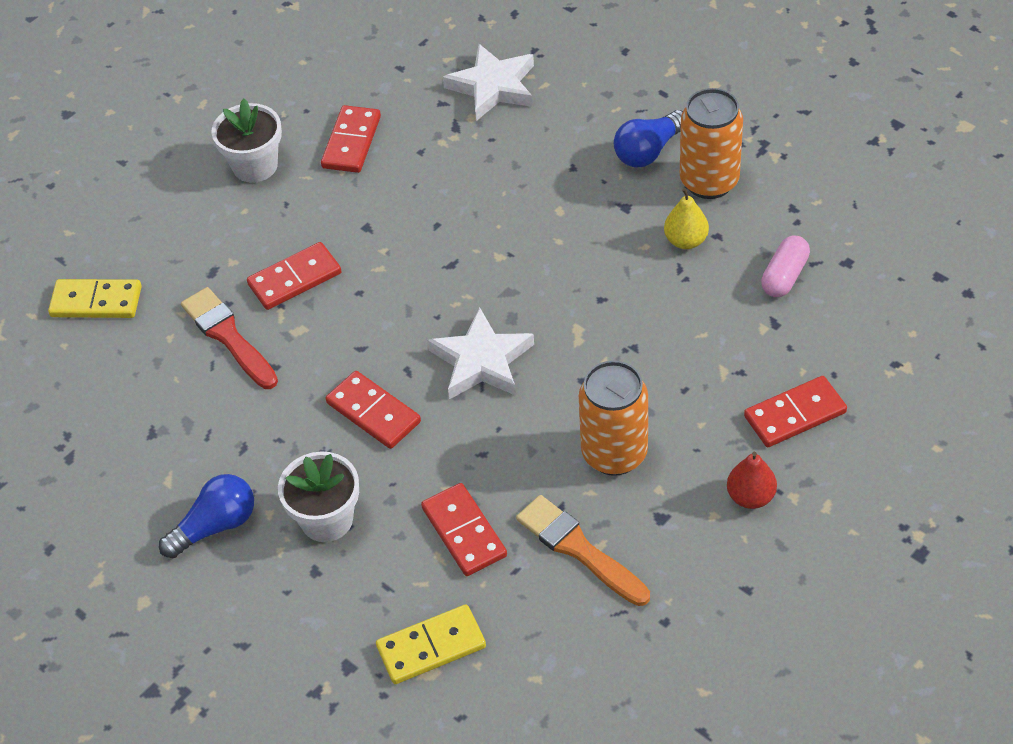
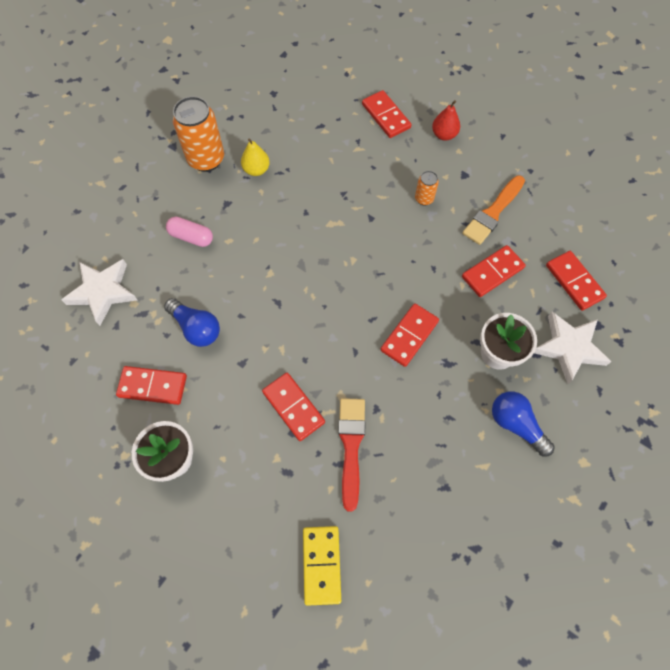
camera: 100 degrees left, 15 degrees up
red brush [181,287,278,389] -> red brush turned 135 degrees clockwise [338,398,365,512]
yellow domino [376,604,486,684] -> red domino [546,251,607,311]
white star [427,307,534,399] -> white star moved to [534,312,612,384]
orange can [579,361,648,476] -> orange can [415,171,439,206], size x0.49
blue light bulb [614,110,683,167] -> blue light bulb moved to [164,298,220,347]
pink capsule [761,236,810,297] -> pink capsule moved to [166,217,213,247]

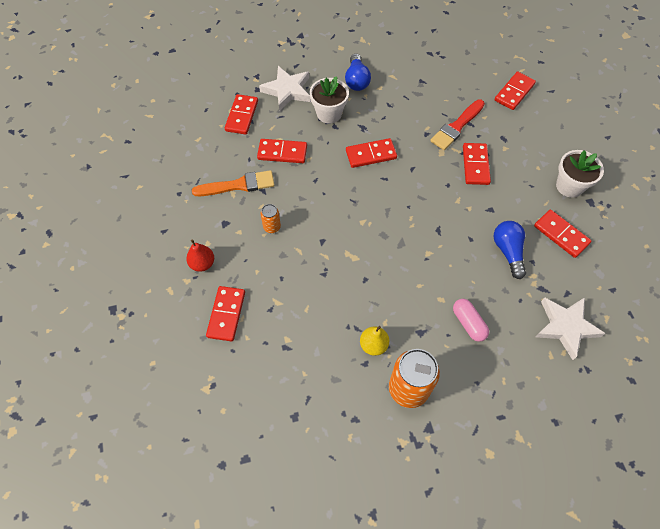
camera: 140 degrees left, 5 degrees down
yellow domino [303,526,341,606] -> red domino [494,71,536,110]

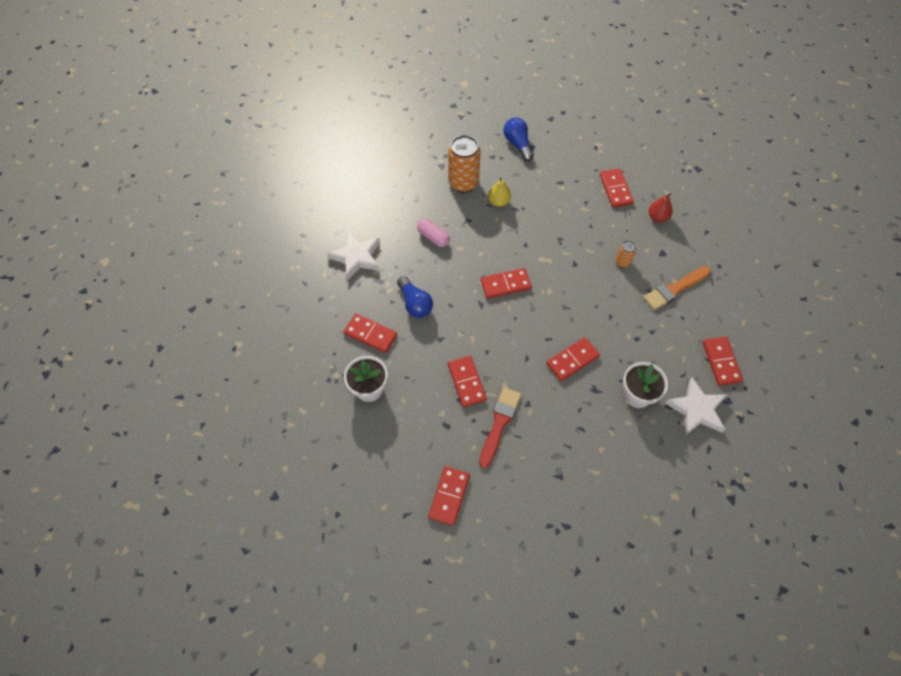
camera: 160 degrees right, 0 degrees up
red domino [257,139,307,163] -> red domino moved to [481,268,532,299]
blue light bulb [345,53,371,91] -> blue light bulb moved to [503,118,533,161]

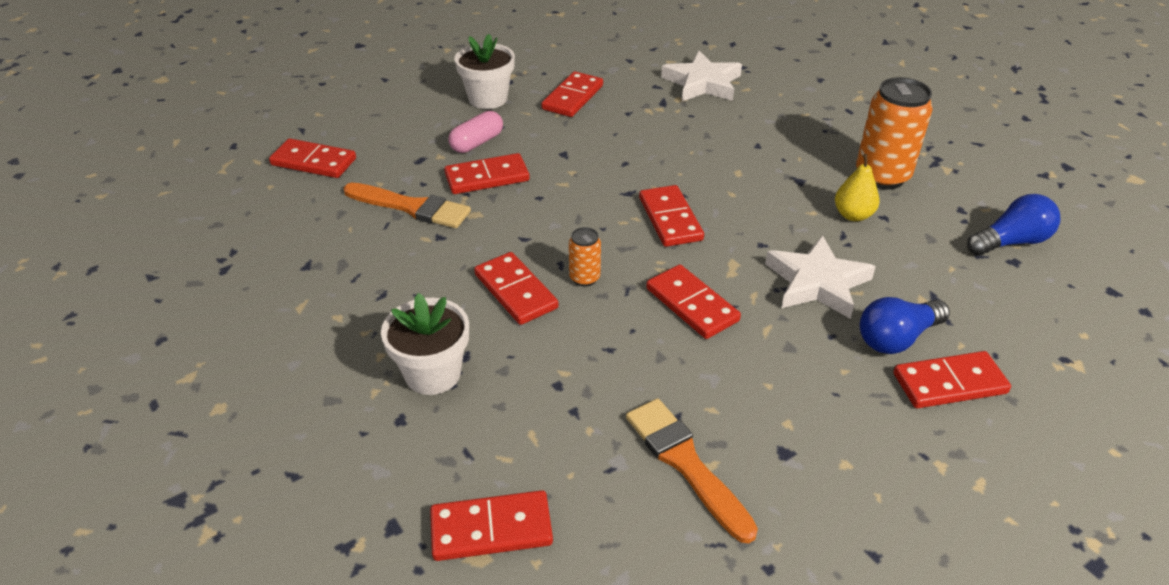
camera: 90 degrees right, 20 degrees down
blue light bulb [397,276,433,318] -> blue light bulb moved to [860,297,950,354]
pink capsule [417,218,450,247] -> pink capsule moved to [449,111,503,153]
red brush [479,387,521,469] -> orange brush [344,183,471,228]
orange can [615,240,636,268] -> orange can moved to [569,227,601,287]
red pear [649,193,672,222] -> none
white star [665,377,726,435] -> white star moved to [765,235,876,319]
none -> red domino [646,264,741,339]

